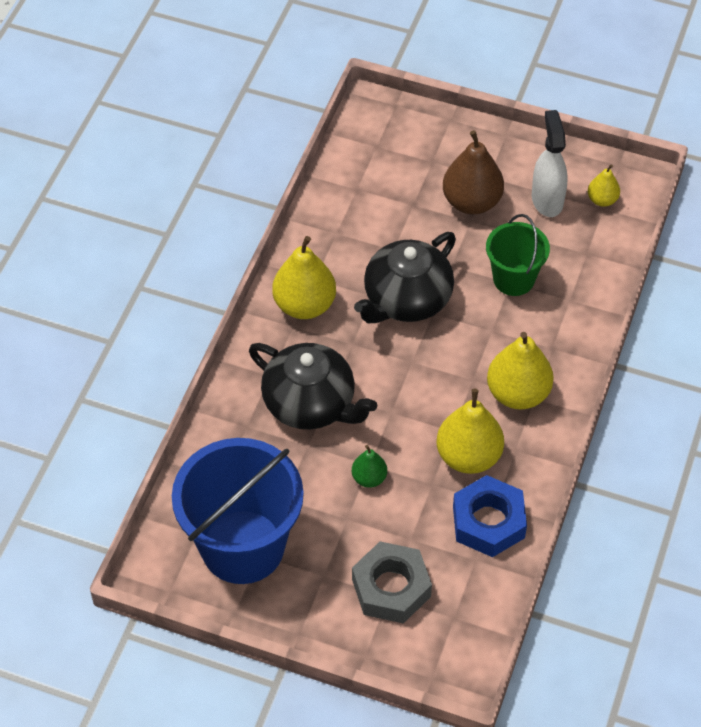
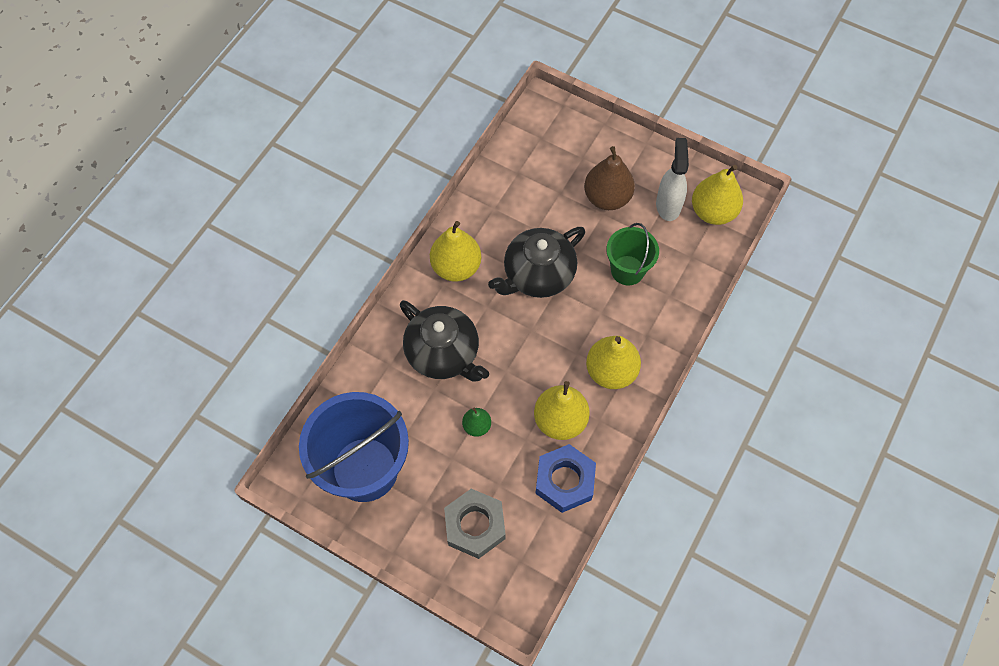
camera: 10 degrees right, 10 degrees up
yellow pear [588,164,620,207] -> yellow pear [692,165,743,225], size x1.89

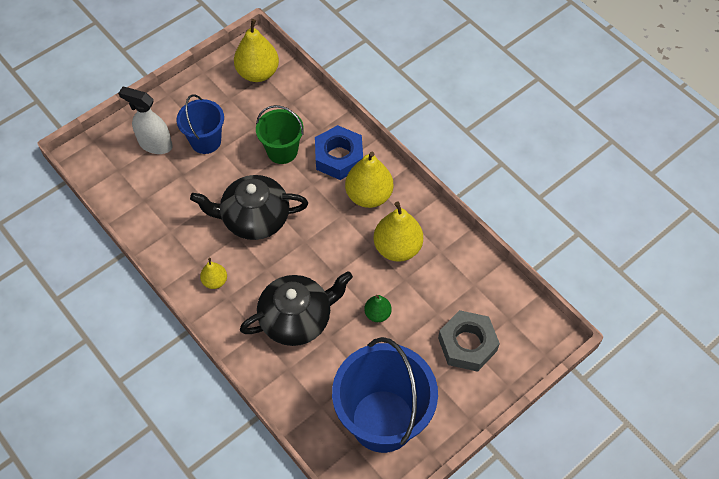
camera: 70 degrees left, 5 degrees down
yellow pear [430,221,481,282] -> yellow pear [200,258,227,289], size x0.53
black teapot [488,227,585,298] -> black teapot turned 105 degrees clockwise [190,175,308,240]
blue nut [535,444,596,513] -> blue nut moved to [315,125,363,180]
brown pear [584,146,635,210] -> blue bucket [177,94,224,154]
white spray bottle [656,138,689,221] -> white spray bottle moved to [118,87,172,154]

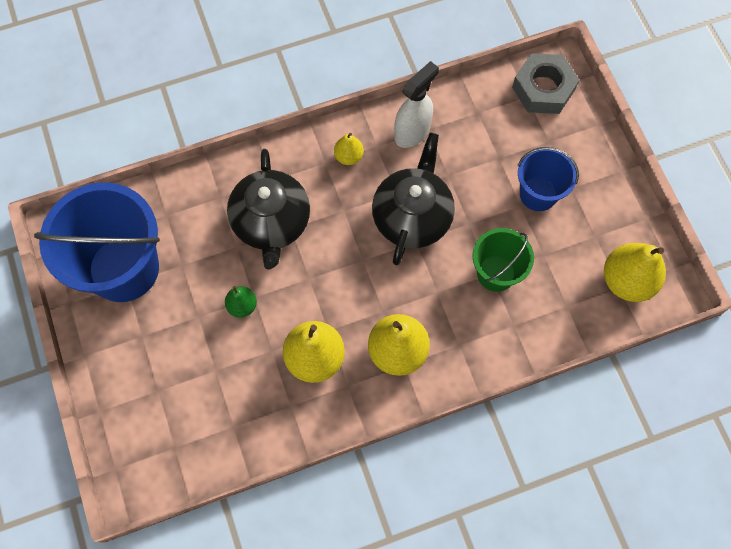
camera: 110 degrees right, 10 degrees up
white spray bottle [118,87,172,154] -> white spray bottle moved to [394,61,439,148]
blue nut [315,125,363,180] -> none
grey nut [438,310,500,372] -> grey nut moved to [512,53,579,114]

